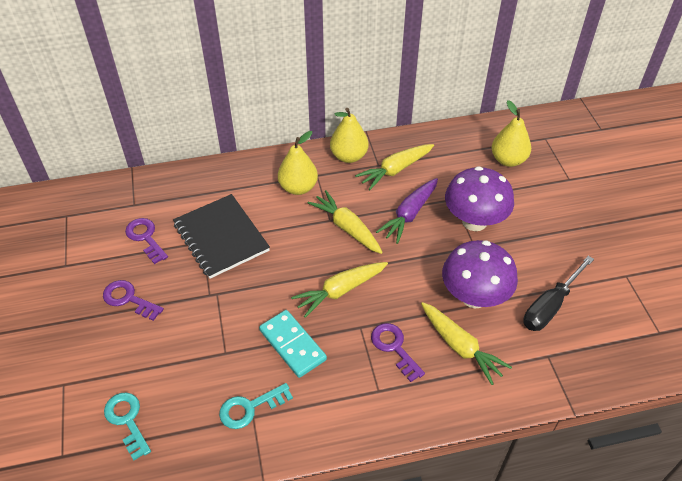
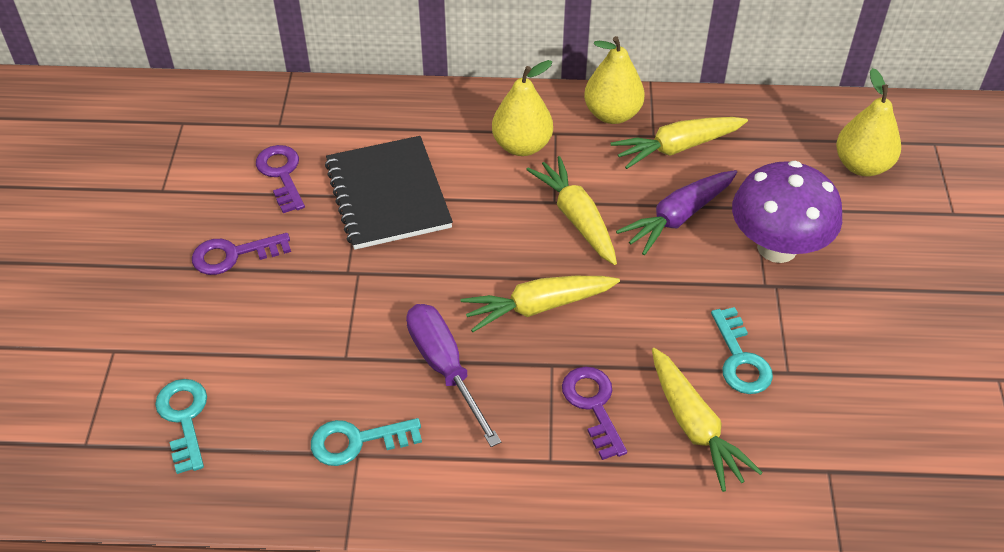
camera: 15 degrees right, 0 degrees up
purple key [103,280,164,321] -> purple key turned 60 degrees counterclockwise [192,233,291,275]
turquoise domino [259,310,327,378] -> purple screwdriver [406,304,501,447]
purple mushroom [442,240,518,308] -> turquoise key [711,307,773,394]
black screwdriver [523,256,594,331] -> none

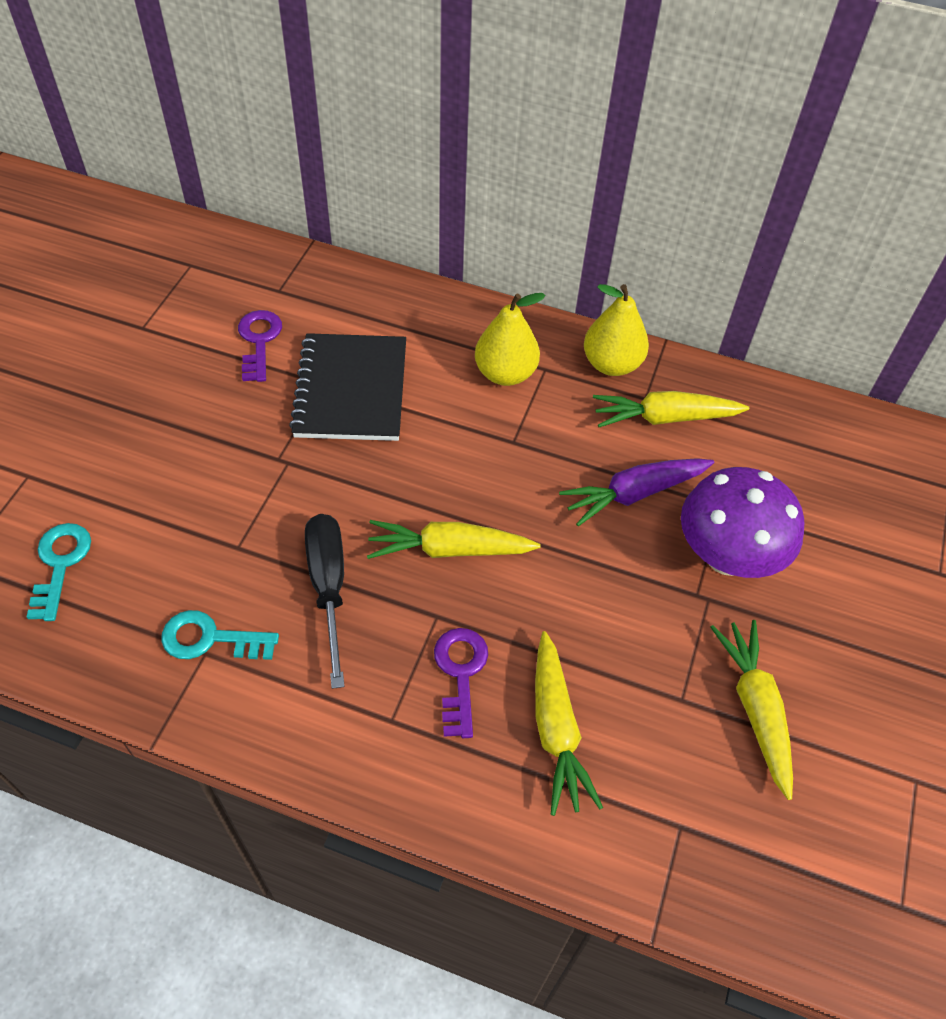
camera: 15 degrees right, 5 degrees up
purple key [192,233,291,275] -> none
purple screwdriver [406,304,501,447] -> black screwdriver [305,514,345,689]
yellow carrot [526,156,617,265] -> yellow carrot moved to [710,620,793,800]
turquoise key [711,307,773,394] -> none
yellow pear [836,68,901,176] -> none

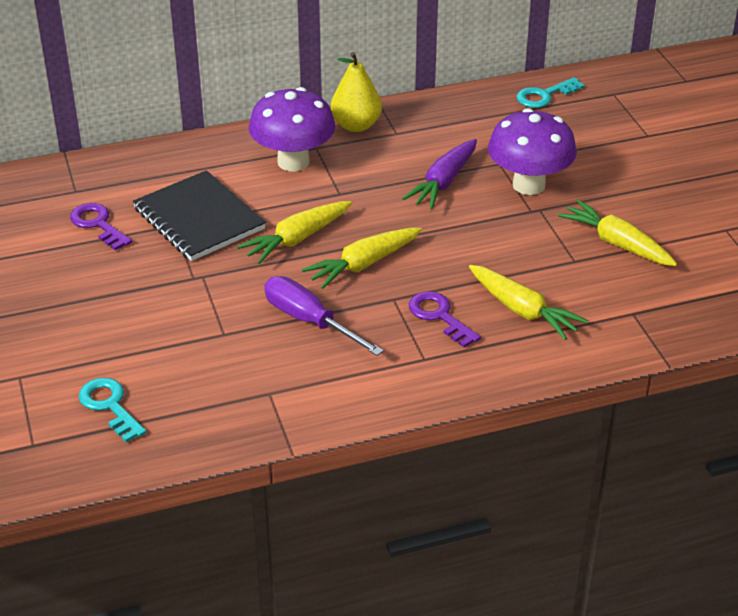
camera: 35 degrees left, 15 degrees down
turquoise key [161,610,279,660] -> turquoise key moved to [516,77,585,108]
black screwdriver [305,514,345,689] -> purple screwdriver [264,276,384,356]
yellow pear [475,293,546,386] -> purple mushroom [249,87,336,172]
yellow carrot [593,391,749,427] -> yellow carrot moved to [237,201,352,264]

